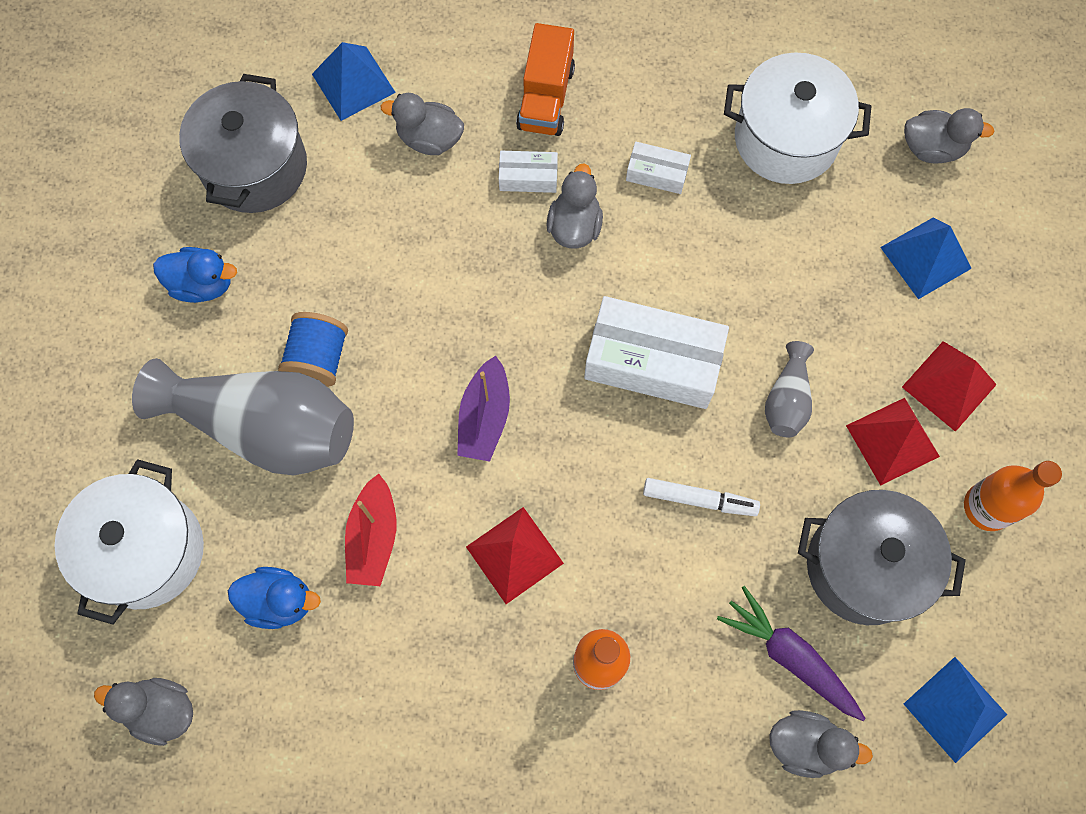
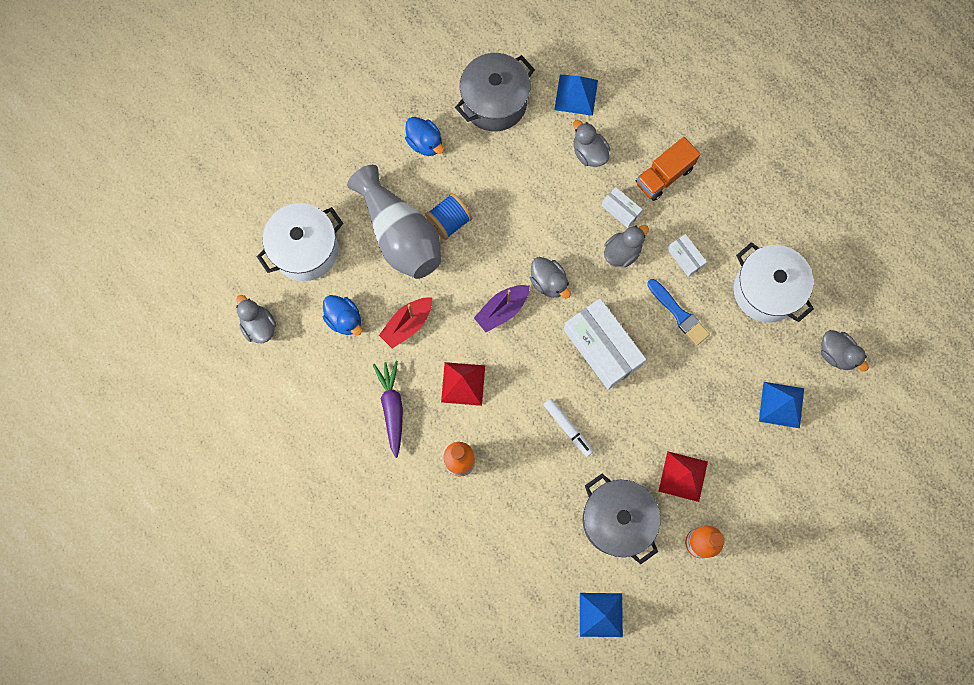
camera: 40 degrees right, 5 degrees up
purple carrot [717,586,866,721] -> purple carrot moved to [373,361,403,458]
grey vase [765,341,814,437] -> none
grey duck [769,710,873,778] -> grey duck moved to [530,257,571,299]
red pyramid [902,341,997,432] -> none
none -> blue brush [647,279,710,346]

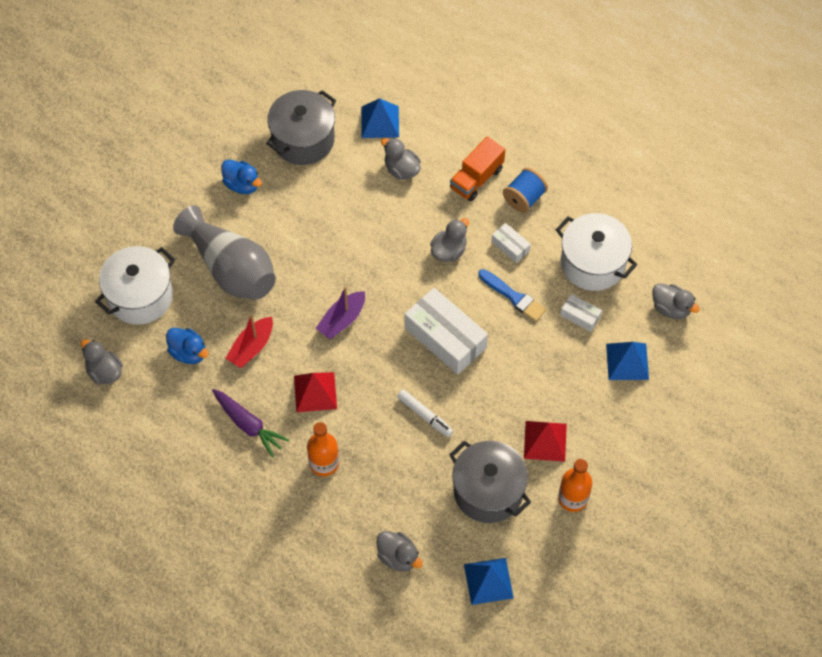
camera: 10 degrees left, 15 degrees down
purple carrot [373,361,403,458] -> purple carrot turned 150 degrees clockwise [212,389,290,458]
blue spool [425,193,472,240] -> blue spool moved to [503,168,548,213]
grey duck [530,257,571,299] -> grey duck moved to [377,531,423,572]
white box [601,187,643,228] -> white box moved to [560,294,602,332]

